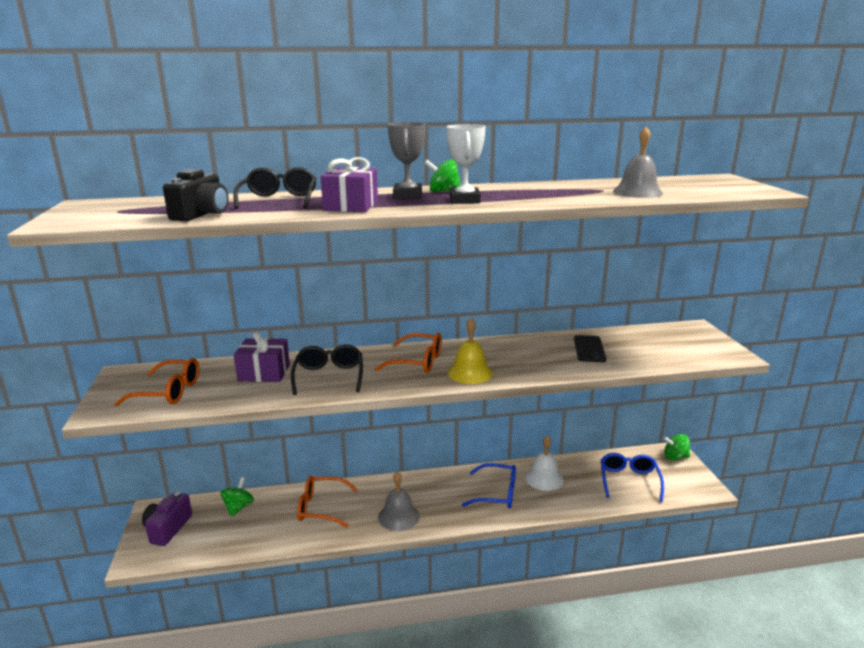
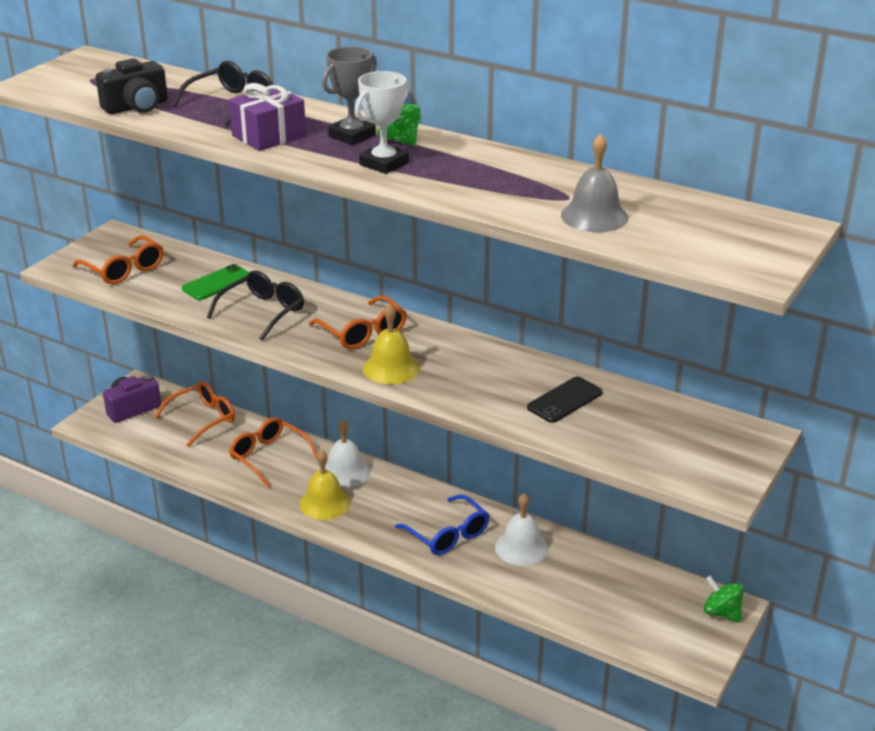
camera: 40 degrees right, 10 degrees up
green spinning top [220,477,254,517] -> orange glasses [154,381,235,447]
purple gift [234,332,290,382] -> green phone [182,264,249,300]
grey bell [378,472,420,531] -> yellow bell [299,450,350,520]
blue glasses [601,453,664,502] -> none
none -> white bell [325,419,370,488]

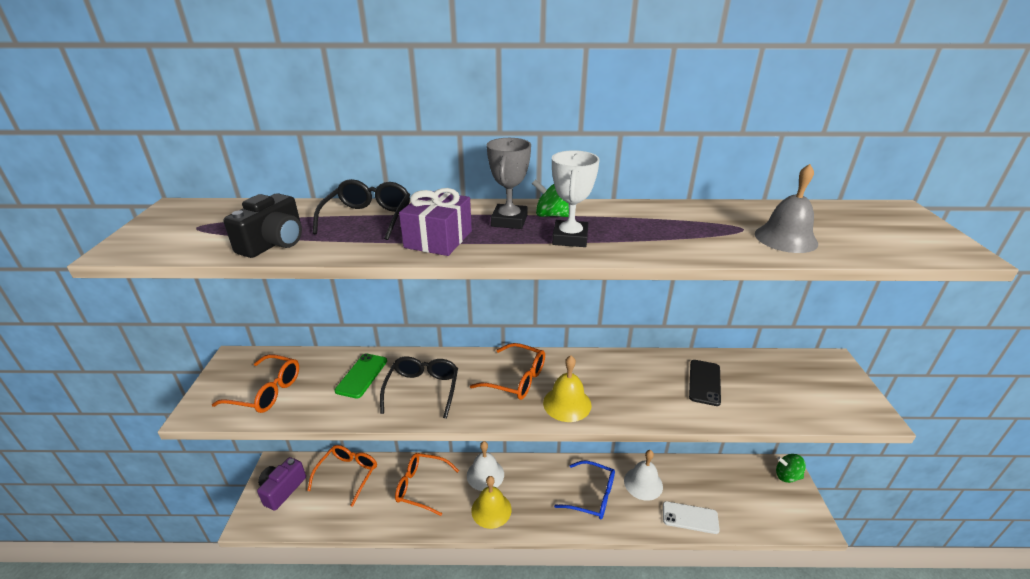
camera: 30 degrees left, 0 degrees up
none -> white phone [663,501,720,534]

